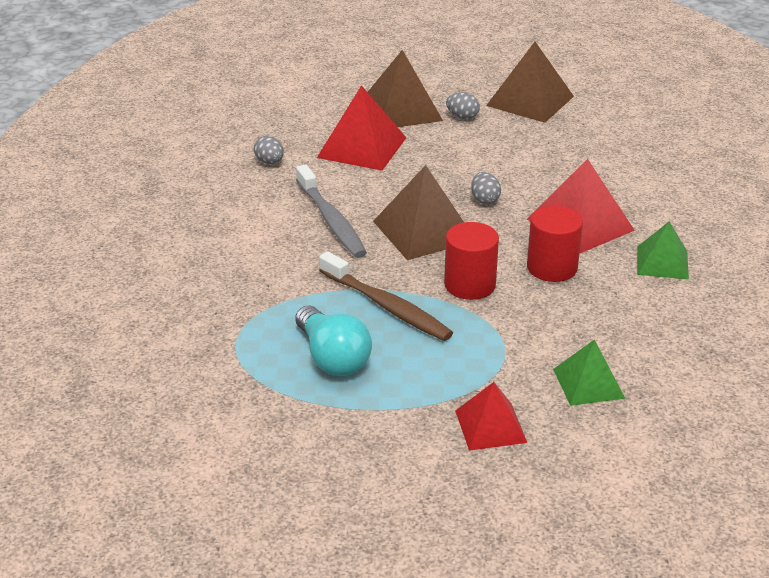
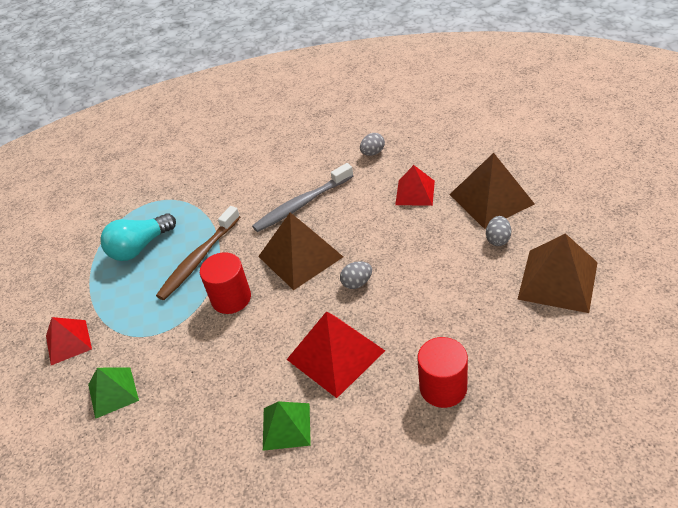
camera: 85 degrees right, 10 degrees up
red pyramid [317,85,406,171] -> red pyramid [395,165,435,206], size x0.63
red cylinder [527,206,583,282] -> red cylinder moved to [418,337,468,408]

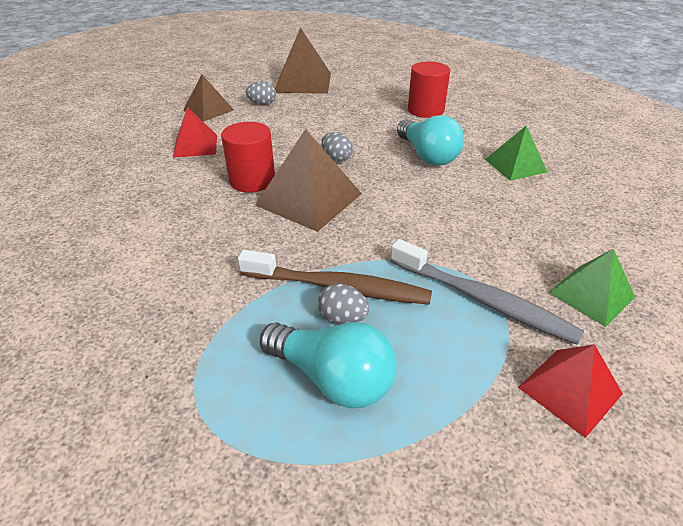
camera: 115 degrees left, 5 degrees down
red cylinder [200,252,251,314] -> red cylinder moved to [221,122,275,193]
grey toothbrush [252,163,353,232] -> grey toothbrush moved to [390,239,584,345]
red pyramid [286,311,385,398] -> turquoise light bulb [397,115,464,166]
grey egg [360,133,385,156] -> grey egg moved to [318,284,369,325]
brown pyramid [449,153,535,229] -> brown pyramid [183,75,234,122], size x0.63

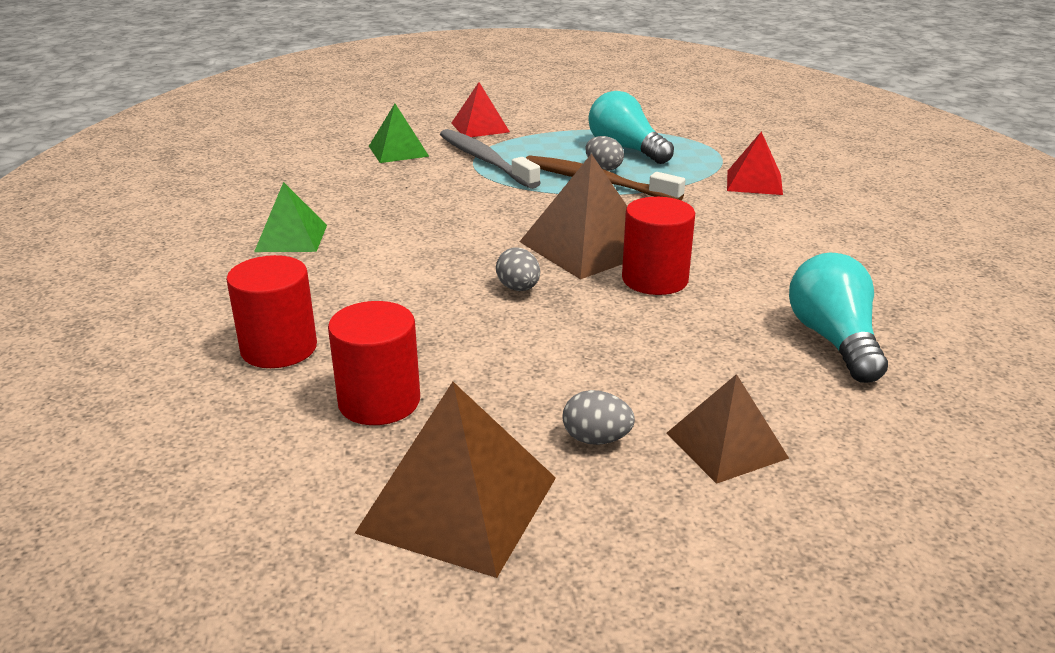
camera: 160 degrees left, 10 degrees down
red pyramid [173,107,217,158] -> red pyramid moved to [727,131,783,195]
turquoise light bulb [397,115,464,166] -> turquoise light bulb moved to [789,253,888,383]
none -> red cylinder [328,301,420,425]

